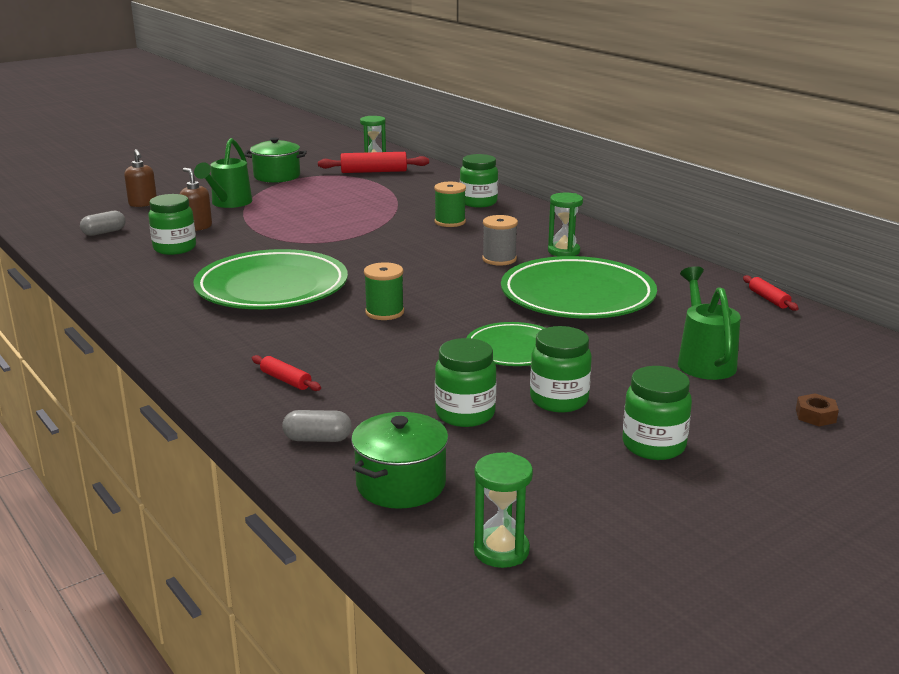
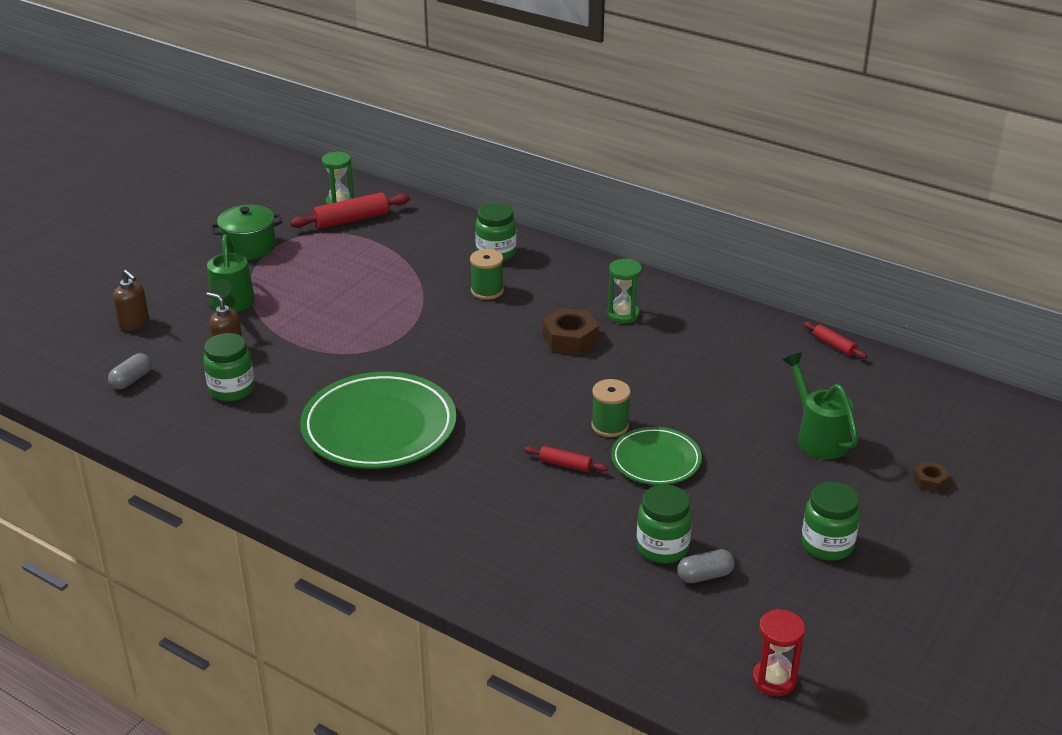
camera: 20 degrees left, 10 degrees up
red rolling pin [252,355,321,391] -> red rolling pin moved to [524,446,608,472]
grey capsule [282,410,352,442] -> grey capsule moved to [677,549,735,583]
green pot [351,412,449,509] -> none
green spool [364,262,404,320] -> green spool moved to [591,379,631,437]
green hourglass [474,452,533,568] -> red hourglass [753,609,805,696]
grey spool [482,215,518,266] -> brown nut [542,308,599,355]
green plate [501,256,657,319] -> none
green jar [530,326,592,412] -> none

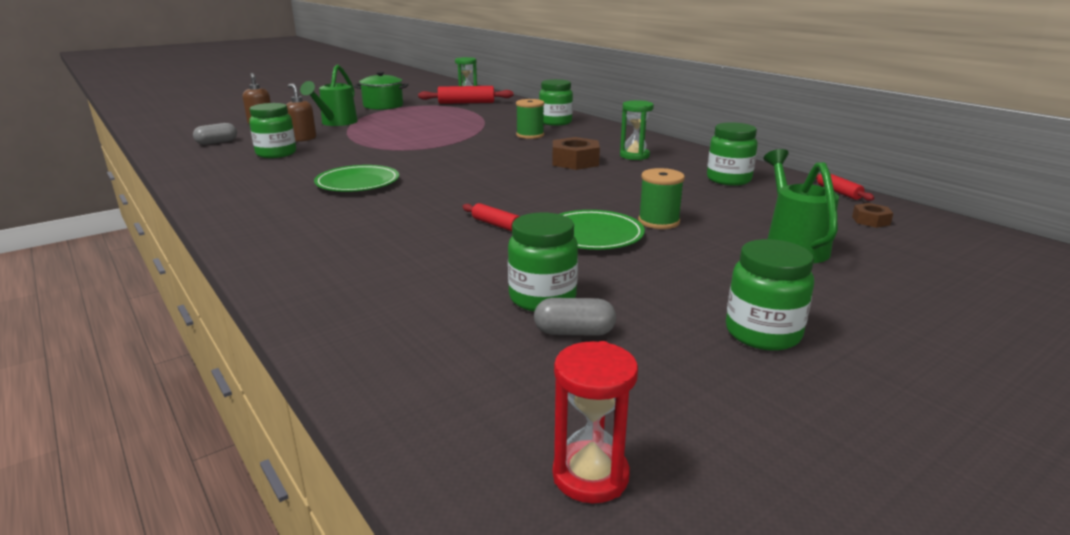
camera: 20 degrees right, 10 degrees down
green plate [300,372,457,469] -> green plate [314,165,399,192], size x0.57
green spool [591,379,631,437] -> green spool moved to [638,168,685,229]
brown nut [913,461,950,493] -> brown nut moved to [852,203,893,228]
none -> green jar [707,122,758,186]

